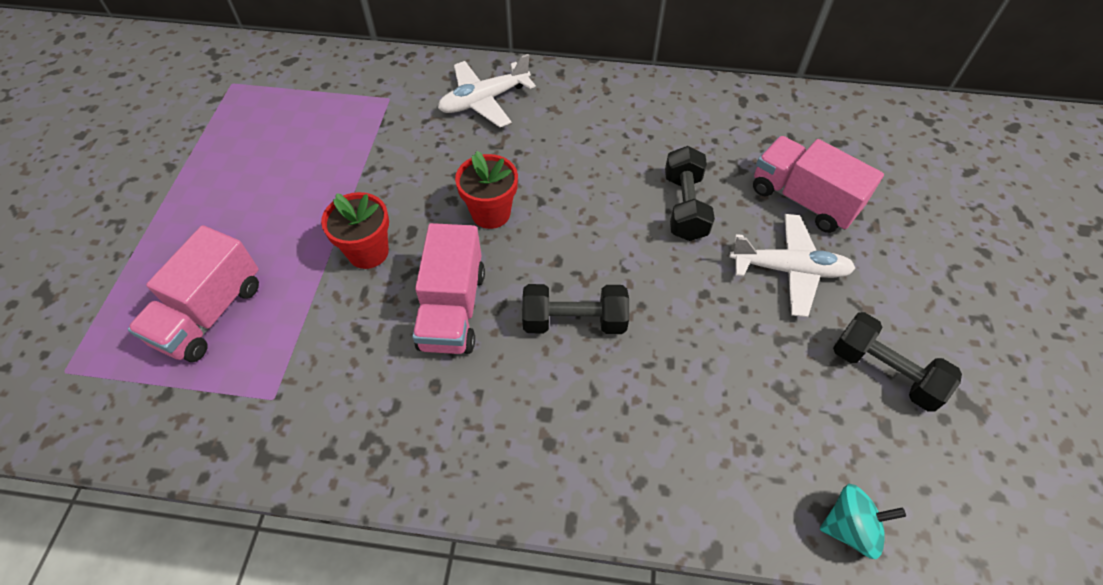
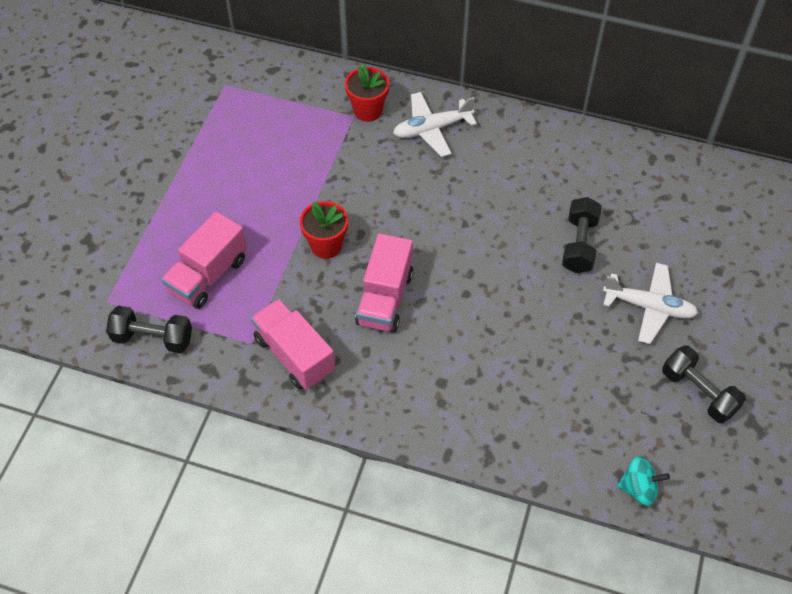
camera: 10 degrees right, 0 degrees up
red flower pot [455,151,518,229] -> red flower pot moved to [345,64,389,122]
black dumbbell [522,284,629,334] -> black dumbbell moved to [106,306,192,353]
pink truck [753,136,884,233] -> pink truck moved to [251,299,335,390]

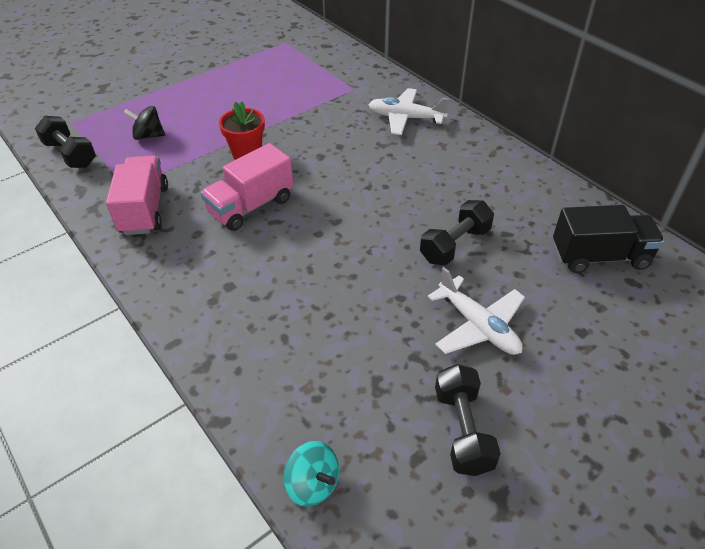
camera: 35 degrees right, 10 degrees down
pink truck [162,212,247,309] -> black spinning top [124,106,165,140]
red flower pot [345,64,389,122] -> none
none -> black truck [553,205,665,273]

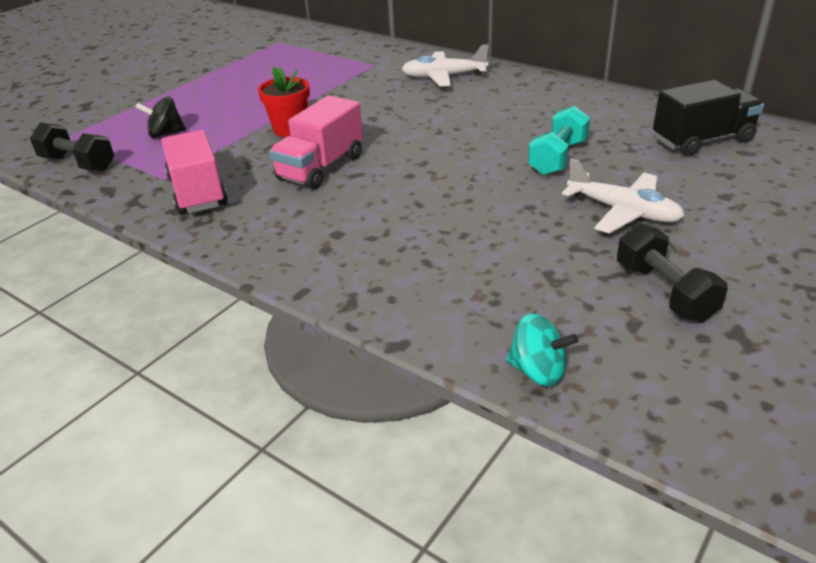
camera: 15 degrees left, 10 degrees down
black dumbbell [420,200,494,266] -> turquoise dumbbell [528,106,590,175]

